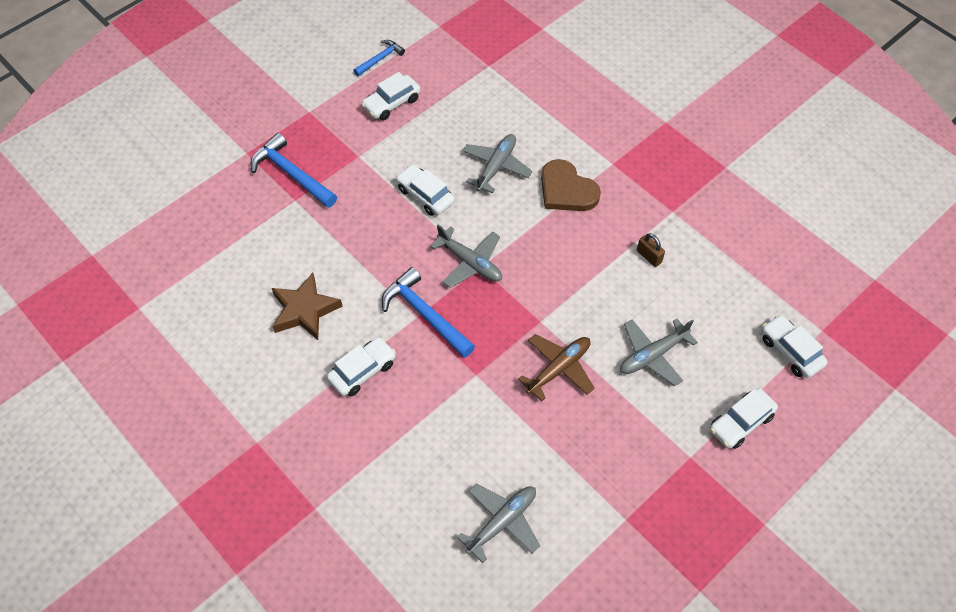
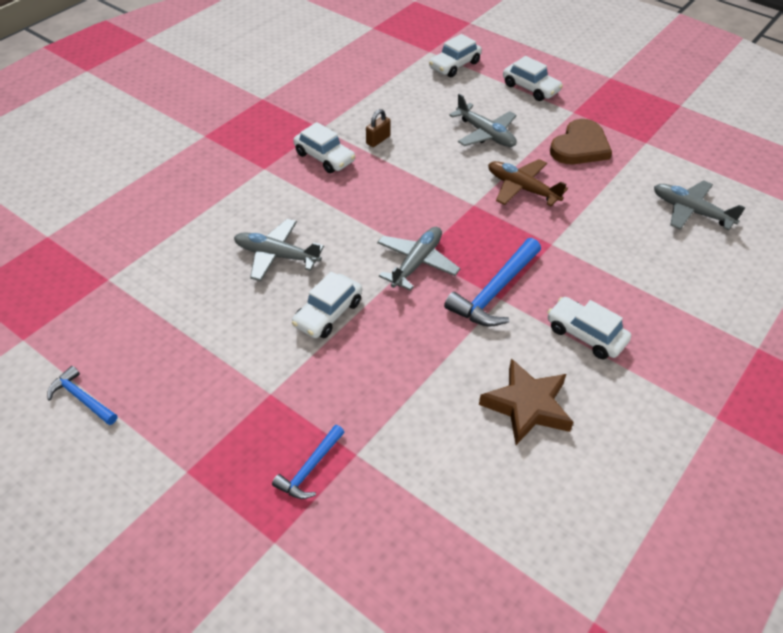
camera: 100 degrees left, 10 degrees down
blue hammer [251,133,337,208] -> blue hammer [272,425,344,499], size x0.58
white car [361,72,421,120] -> white car moved to [293,122,356,173]
brown heart [541,159,601,211] -> brown heart moved to [550,119,612,164]

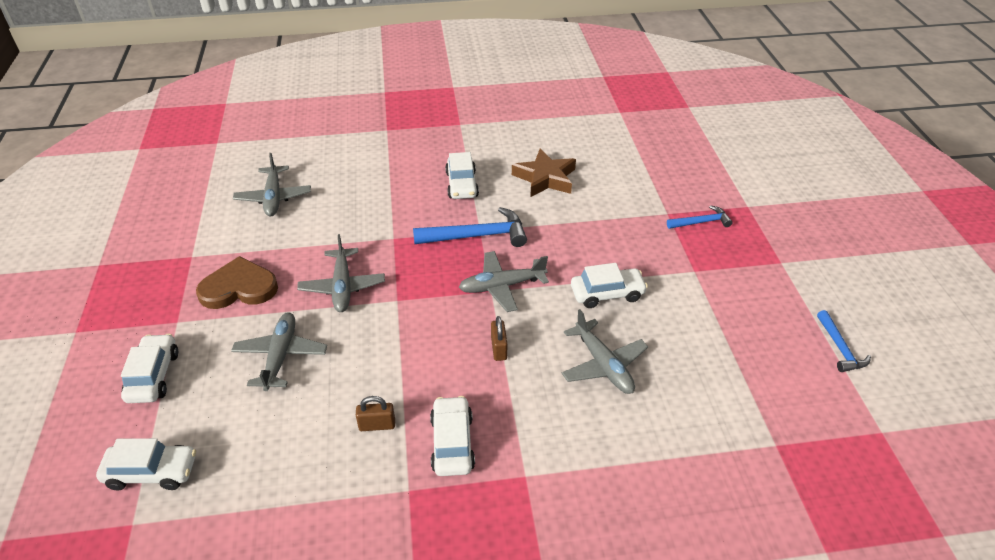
camera: 135 degrees left, 5 degrees down
brown plane [488,159,568,206] -> grey plane [297,234,385,312]
none -> brown padlock [491,316,507,361]

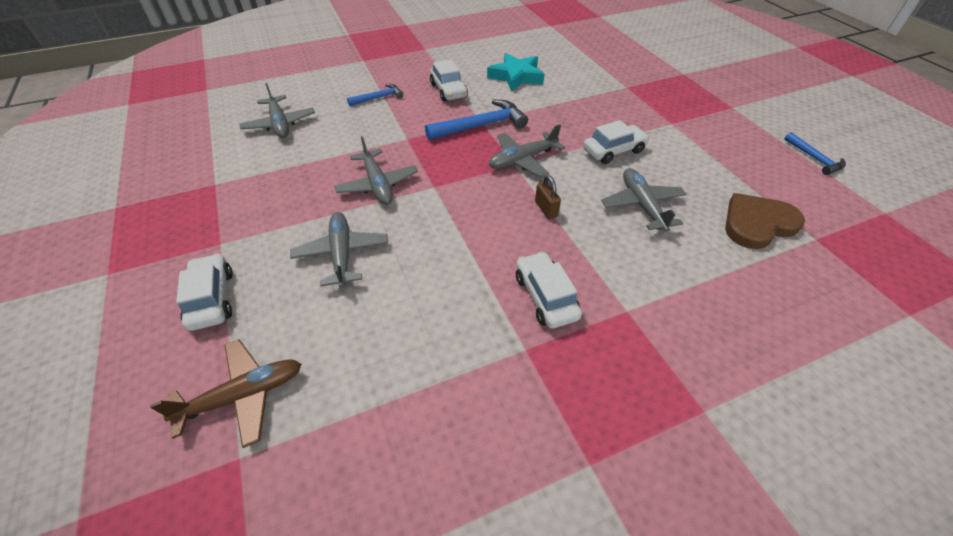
camera: 15 degrees left, 5 degrees up
white car [96,438,196,491] -> brown plane [150,340,301,448]
brown heart [196,256,278,309] -> brown heart moved to [725,193,805,249]
brown padlock [356,396,395,431] -> none
brown star [512,149,576,197] -> turquoise star [487,53,544,92]
grey plane [562,309,648,394] -> grey plane turned 150 degrees counterclockwise [601,168,687,232]
blue hammer [667,205,733,229] -> blue hammer moved to [347,84,403,106]

